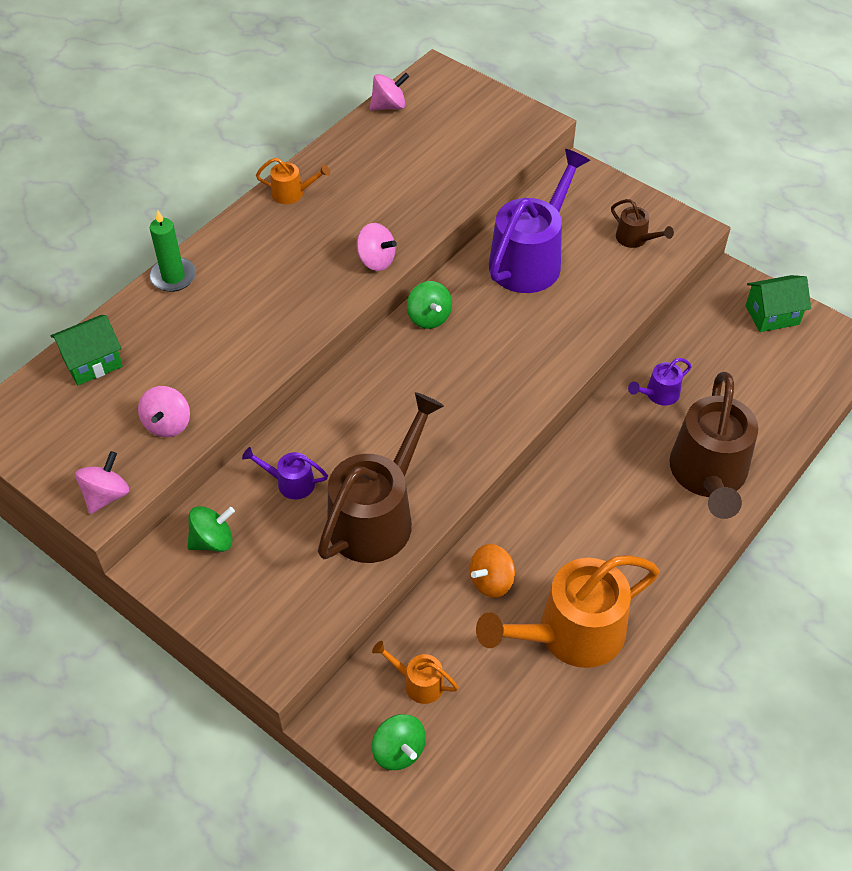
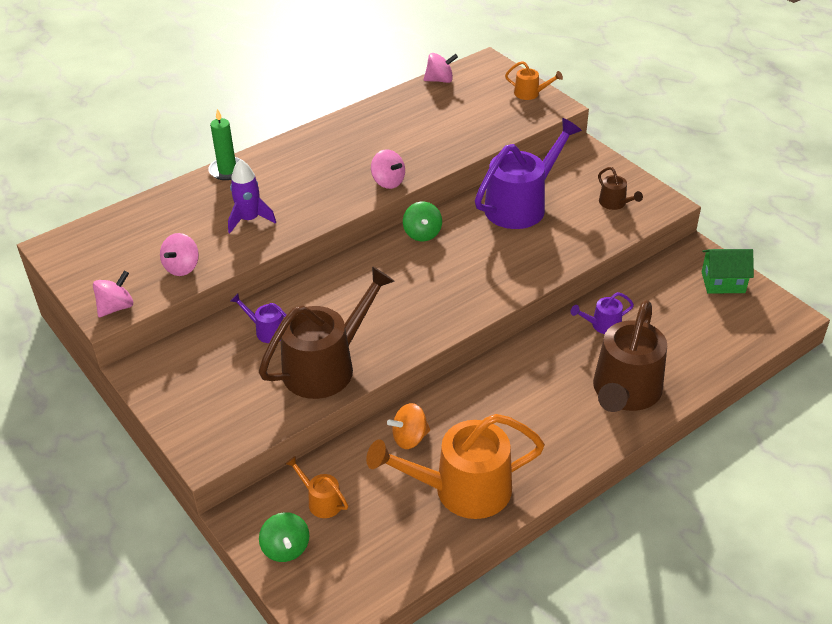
camera: 15 degrees right, 10 degrees down
green house [51,315,123,385] -> none
green spinning top [187,506,235,552] -> none
orange watering can [256,158,330,204] -> orange watering can moved to [505,61,563,100]
none -> purple rocket [228,159,276,233]

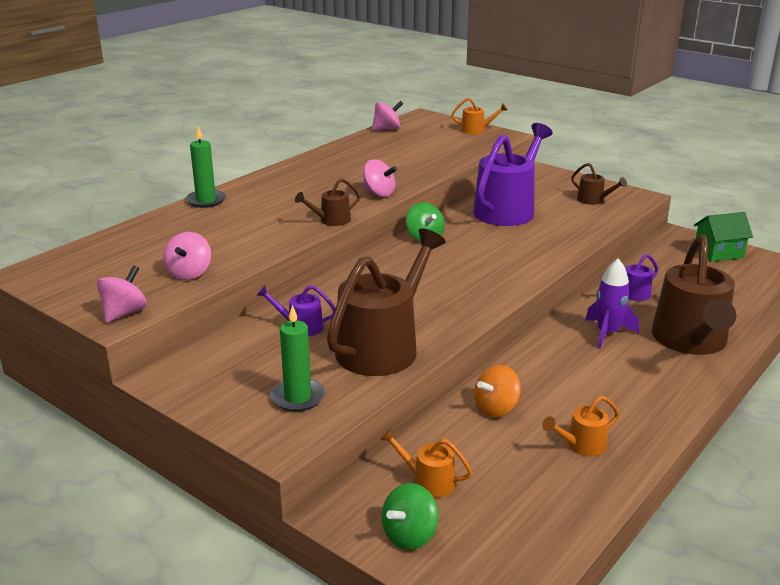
camera: 15 degrees left, 15 degrees down
purple rocket [228,159,276,233] -> purple rocket moved to [585,259,639,349]
green spinning top [259,512,309,562] -> green spinning top turned 75 degrees clockwise [382,483,439,550]
orange watering can [366,414,545,519] -> orange watering can [542,396,620,456], size x0.45
none -> green candle [270,305,325,412]
none -> brown watering can [295,178,360,226]

